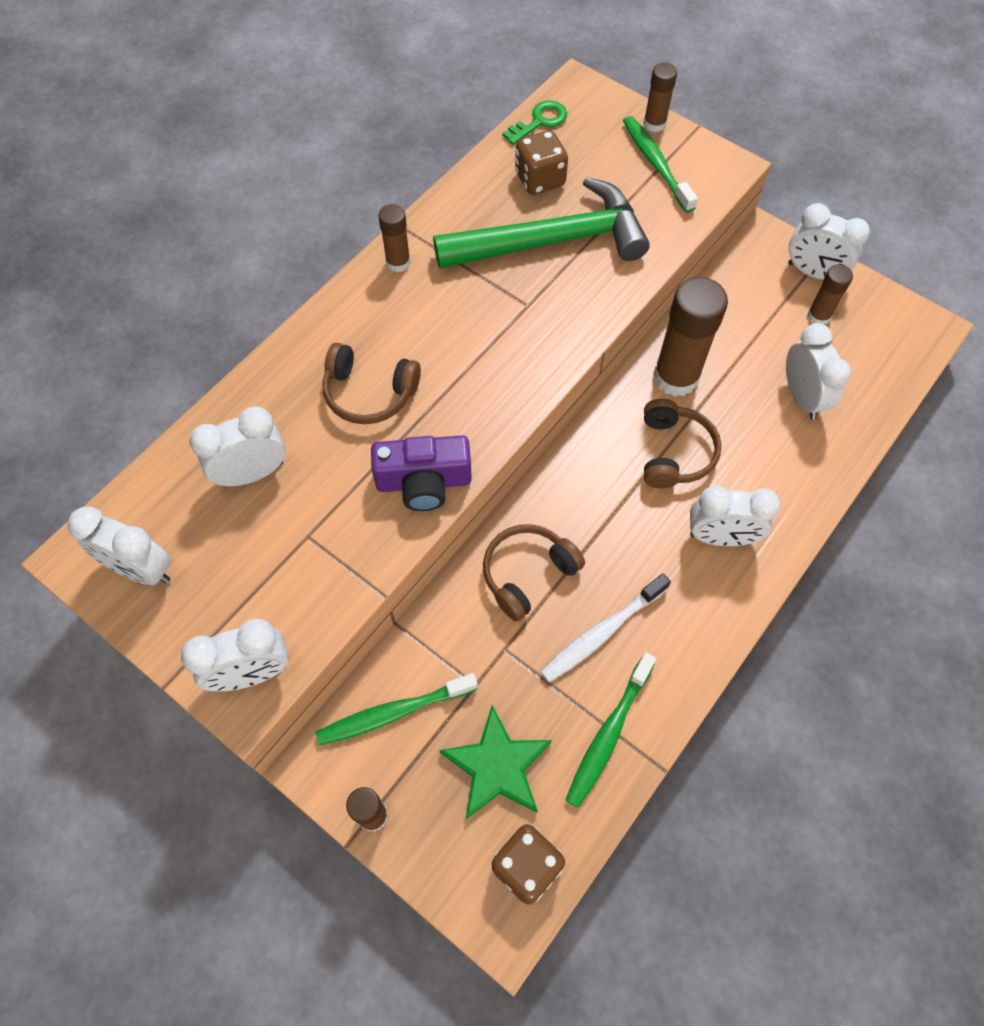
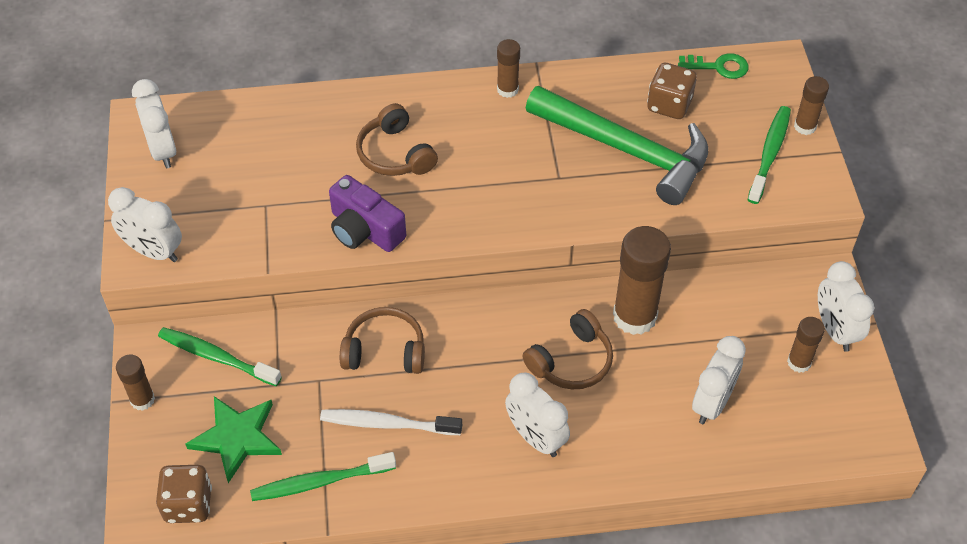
camera: 45 degrees right, 10 degrees down
white clock [189,406,285,487] -> none

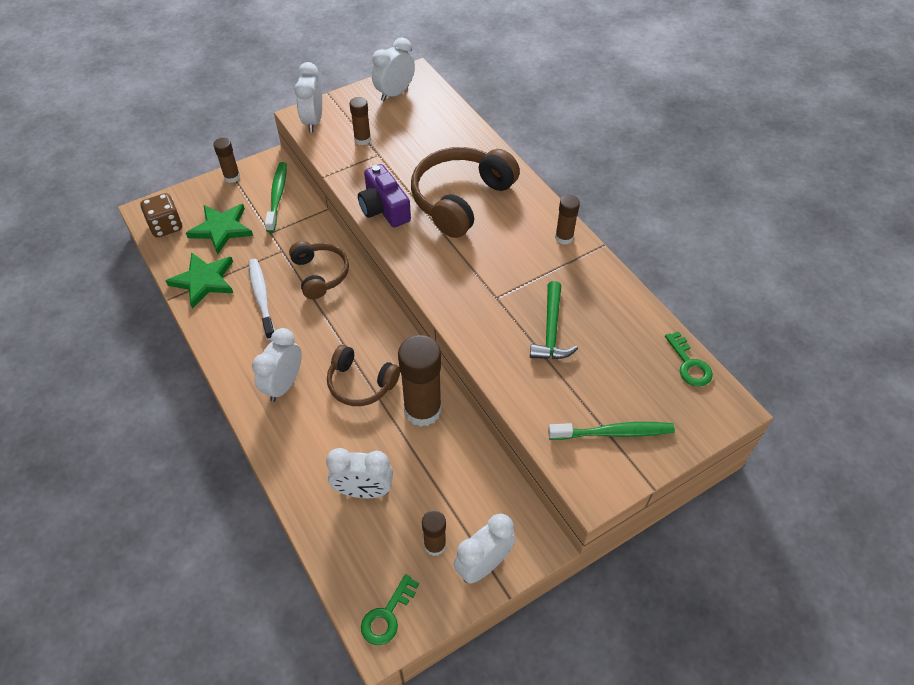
camera: 65 degrees right, 0 degrees up
green toothbrush [250,452,396,501] -> green star [166,252,233,309]
purple camera [329,175,406,252] -> purple camera turned 45 degrees counterclockwise [358,164,411,228]
brown headphones [356,103,438,176] -> brown headphones [411,147,520,238], size x1.66
green hammer [526,86,708,205] -> green hammer [530,281,578,359], size x0.55
brown dice [647,63,697,119] -> none
brown glue stick [794,76,829,135] -> brown glue stick moved to [350,97,371,145]
none -> green key [361,574,419,645]

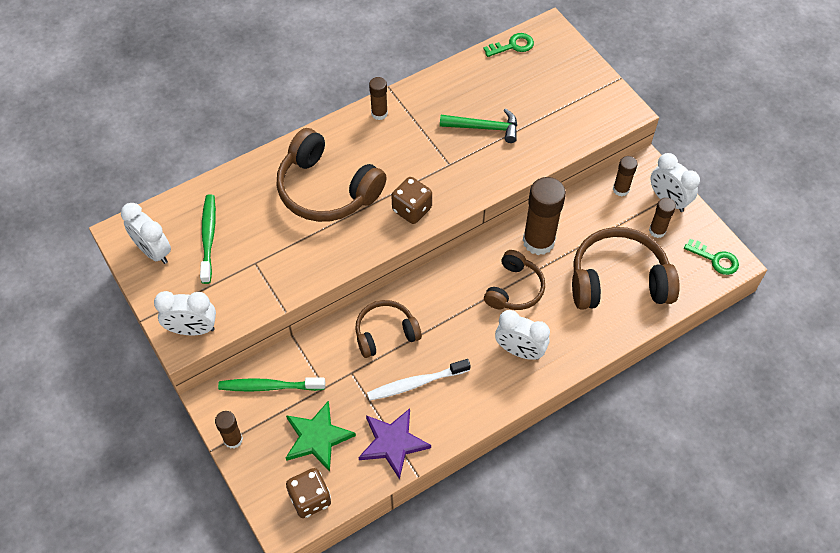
camera: 90 degrees left, 5 degrees up
green star [166,252,233,309] -> purple star [359,408,431,479]
white clock [326,448,393,498] -> brown headphones [572,227,680,310]
brown glue stick [350,97,371,145] -> brown glue stick moved to [613,156,638,196]
purple camera [358,164,411,228] -> none
green toothbrush [548,422,675,440] -> green toothbrush moved to [200,194,216,284]
none -> brown dice [392,177,432,224]

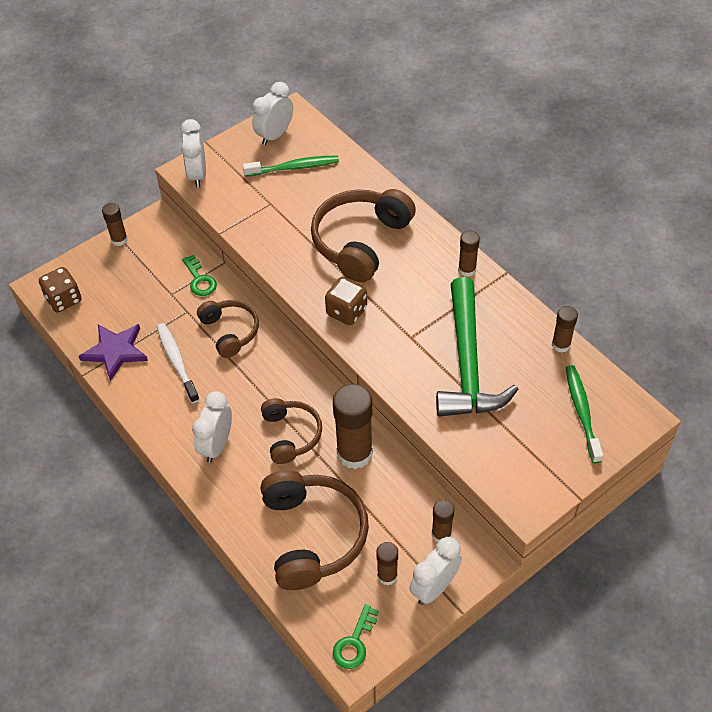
camera: 85 degrees right, 5 degrees down
green toothbrush [218,378,325,392] -> green toothbrush moved to [566,365,603,463]
green star [286,400,356,472] -> none
green hammer [440,108,517,143] -> green hammer [436,277,518,417], size x1.82
green key [483,33,534,57] -> green key moved to [182,255,217,296]
brown headphones [484,250,545,310] -> brown headphones turned 120 degrees counterclockwise [261,398,322,464]
none -> brown glue stick [552,306,578,353]

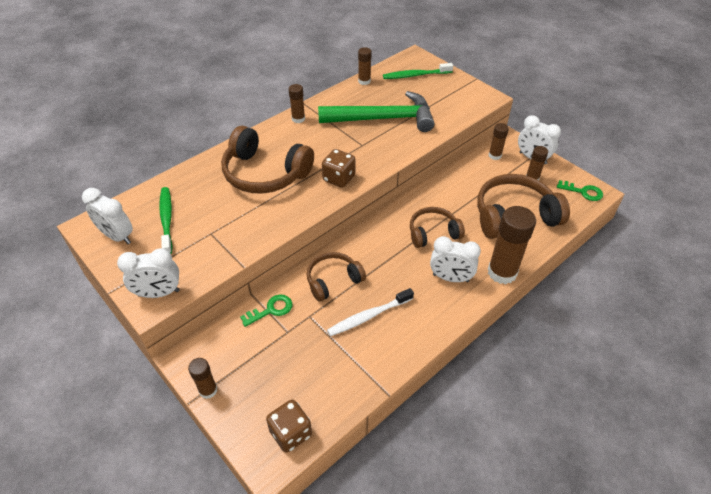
camera: 95 degrees left, 5 degrees down
purple star [79,324,148,381] -> none
brown glue stick [333,384,373,469] -> brown glue stick moved to [488,206,536,284]

